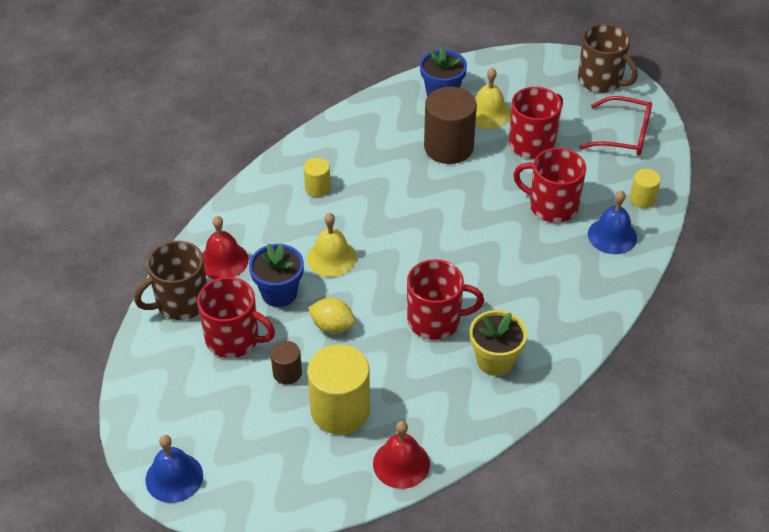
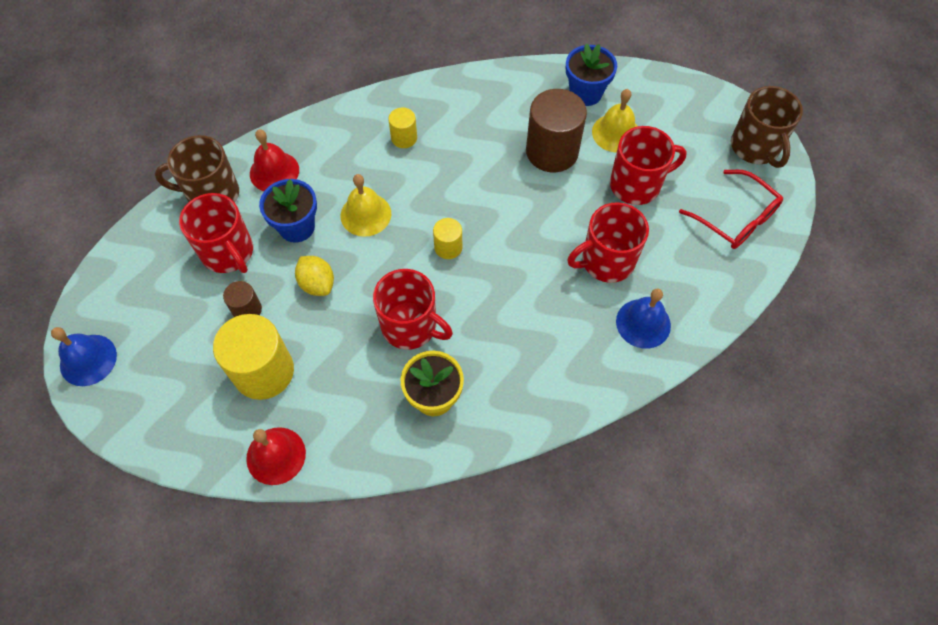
camera: 30 degrees right, 15 degrees up
red mug [513,148,586,223] -> red mug turned 75 degrees counterclockwise [568,202,649,283]
yellow cylinder [630,169,661,208] -> yellow cylinder moved to [433,218,462,259]

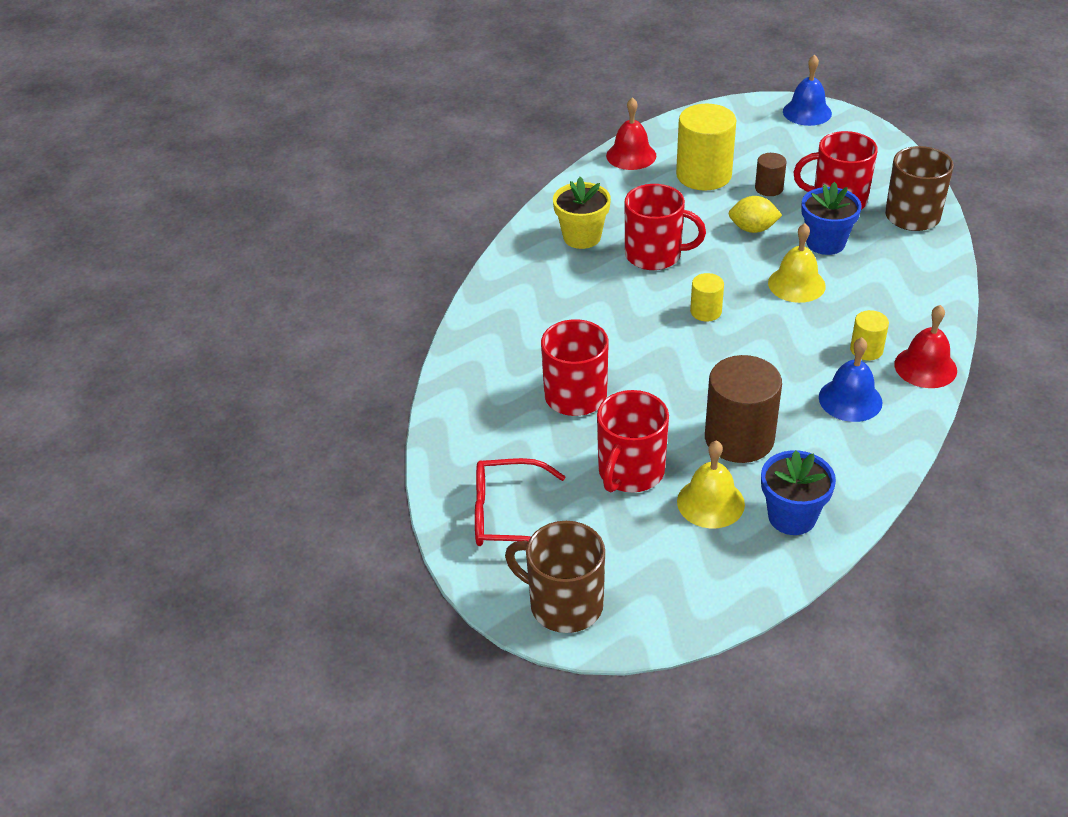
camera: 135 degrees right, 20 degrees down
red bell [250,129,299,191] -> red bell moved to [894,305,957,388]
red mug [373,269,453,350] -> red mug turned 150 degrees counterclockwise [625,184,706,270]
blue bell [616,288,671,349] -> blue bell moved to [819,337,883,422]

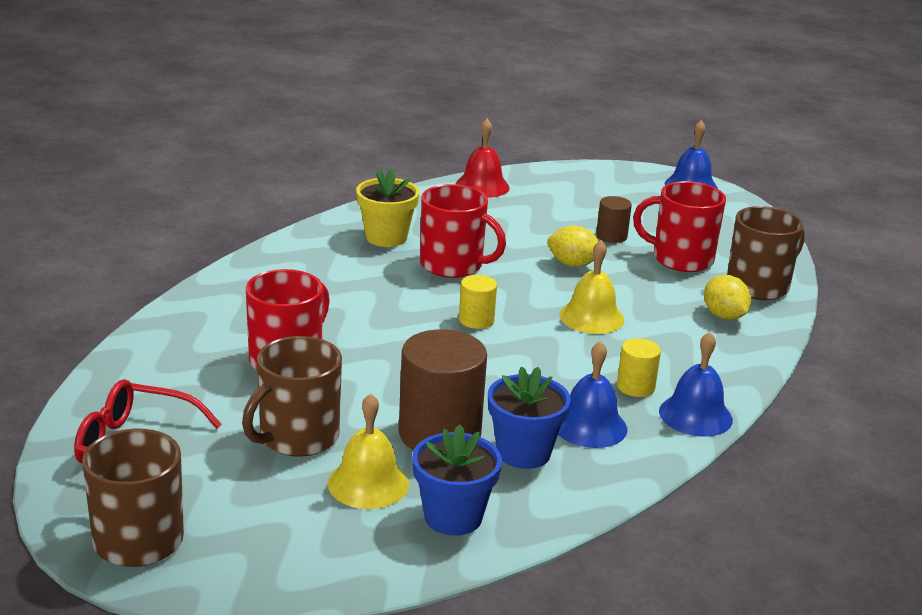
camera: 10 degrees right, 15 degrees down
red mug [597,390,669,492] -> brown mug [242,336,342,457]
yellow cylinder [676,104,736,191] -> none
blue flower pot [801,182,862,255] -> blue flower pot moved to [488,367,571,469]
red bell [894,305,957,388] -> blue bell [659,332,733,437]
none -> yellow lemon [704,275,751,320]

